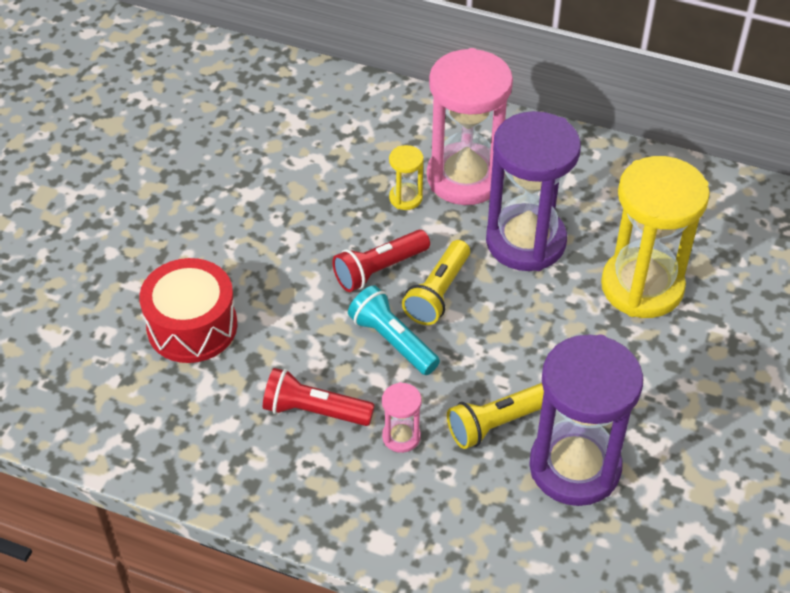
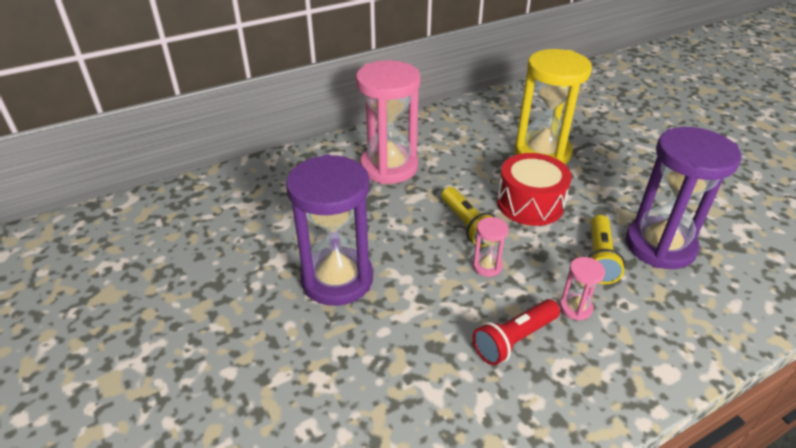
camera: 50 degrees left, 10 degrees down
red drum [139,258,237,363] -> red drum moved to [497,153,572,226]
red flashlight [332,230,430,292] -> none
turquoise flashlight [348,285,440,375] -> pink hourglass [472,217,509,277]
yellow hourglass [389,145,424,210] -> none
purple hourglass [486,111,581,271] -> purple hourglass moved to [286,154,373,306]

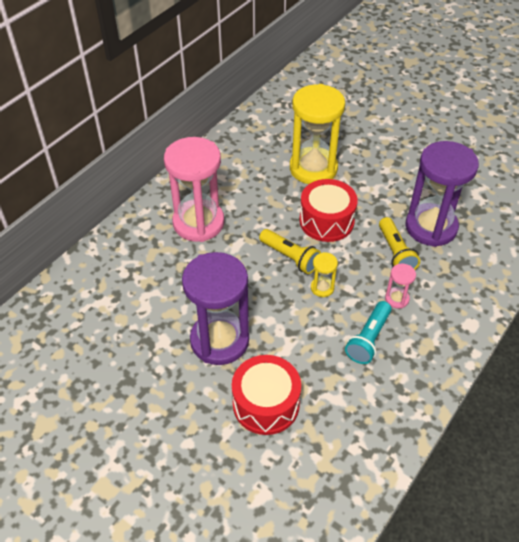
camera: 25 degrees left, 10 degrees up
pink hourglass [472,217,509,277] -> yellow hourglass [311,252,338,297]
red flashlight [472,299,560,365] -> turquoise flashlight [345,301,391,364]
none -> red drum [232,355,301,435]

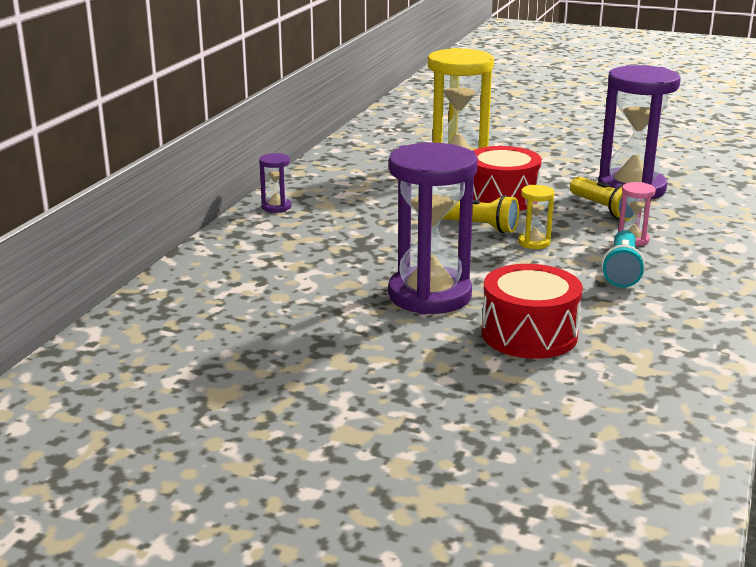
camera: 15 degrees left, 25 degrees down
pink hourglass [164,137,224,242] -> none
none -> purple hourglass [259,153,291,213]

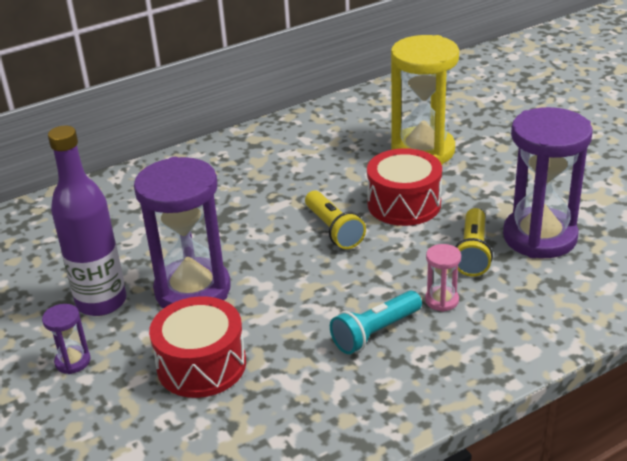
camera: 40 degrees right, 10 degrees up
purple hourglass [259,153,291,213] -> purple hourglass moved to [42,304,90,374]
yellow hourglass [518,185,555,249] -> none
none -> purple bottle [48,126,126,316]

